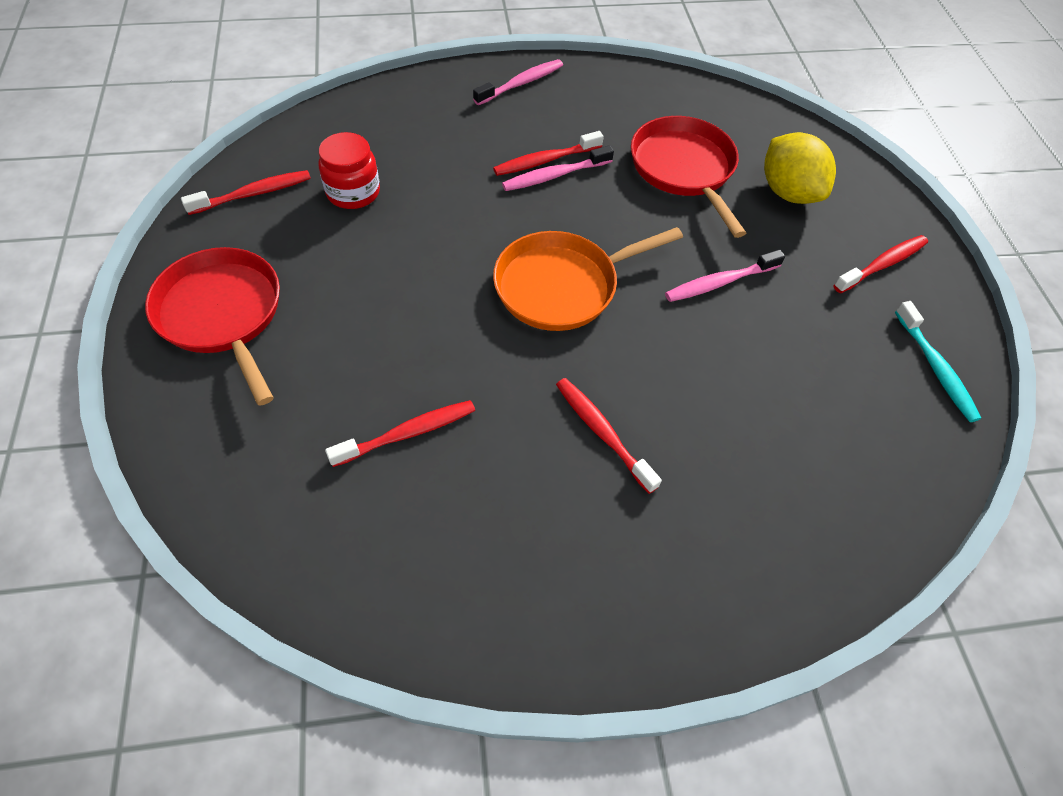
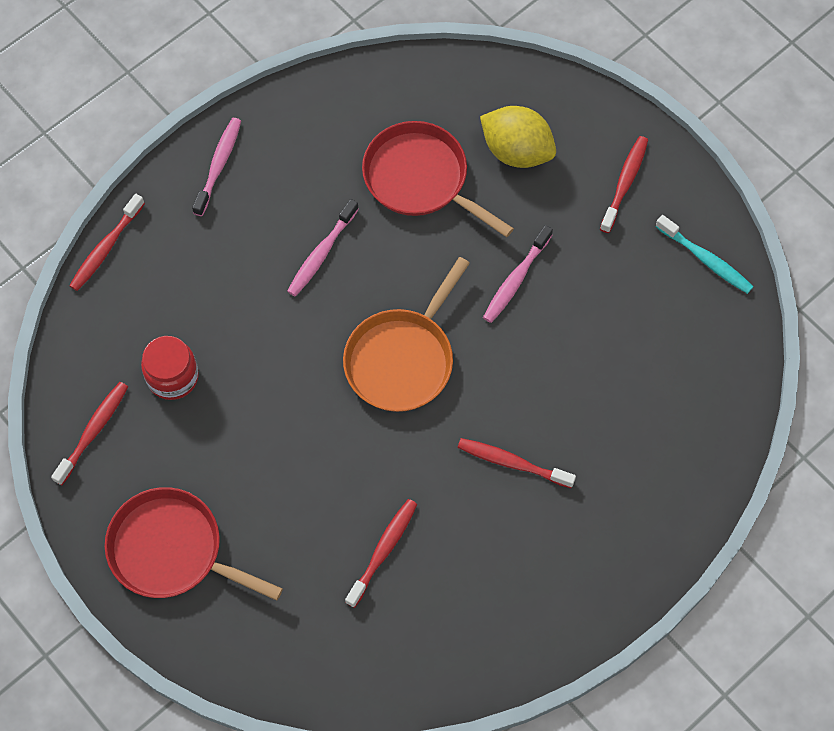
camera: 30 degrees left, 10 degrees up
red toothbrush [493,131,604,176] -> red toothbrush moved to [69,194,145,291]

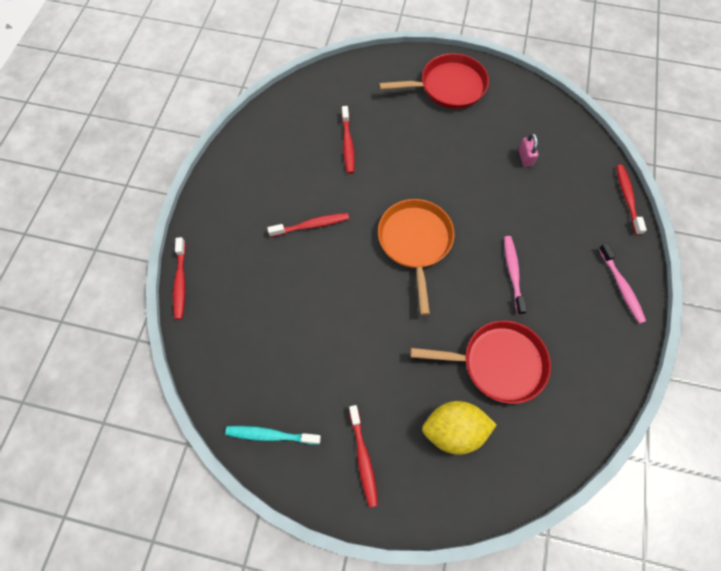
camera: 145 degrees right, 0 degrees up
red toothbrush [51,382,128,485] -> red toothbrush moved to [173,237,186,320]
red jar [141,336,199,400] -> pink padlock [518,133,538,167]
pink toothbrush [483,225,553,323] -> none

